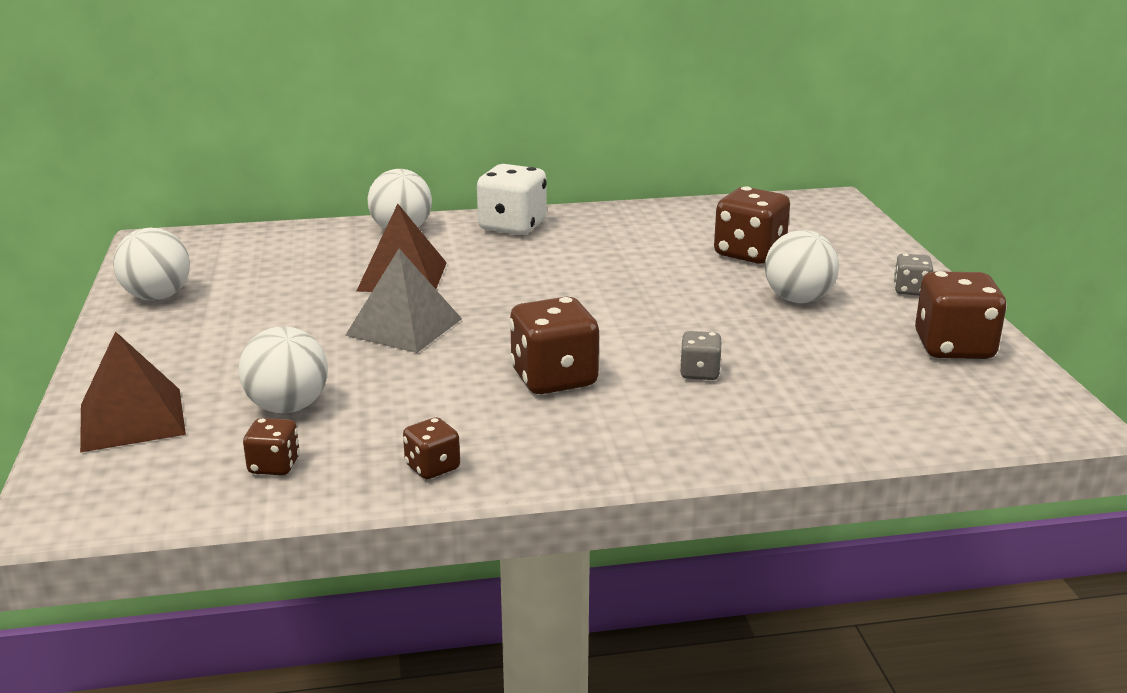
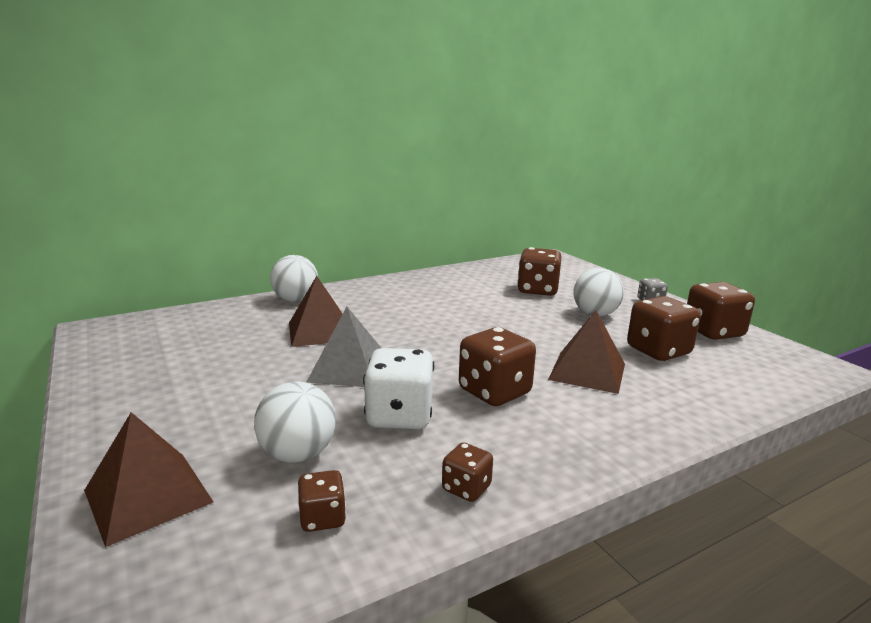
camera: 20 degrees left, 5 degrees down
white ball [113,228,190,300] -> none
white dice [477,164,547,235] -> white dice moved to [363,348,434,429]
grey dice [680,331,722,380] -> brown pyramid [548,310,625,394]
none -> brown dice [627,296,701,361]

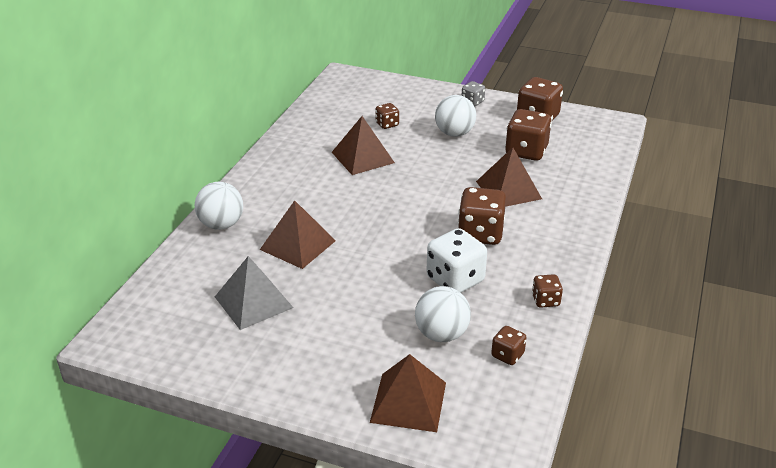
camera: 40 degrees left, 15 degrees up
grey pyramid [306,307,381,387] -> grey pyramid moved to [215,256,293,330]
brown dice [517,247,561,296] -> brown dice [375,103,399,129], size x0.53
none -> brown pyramid [332,116,395,175]

